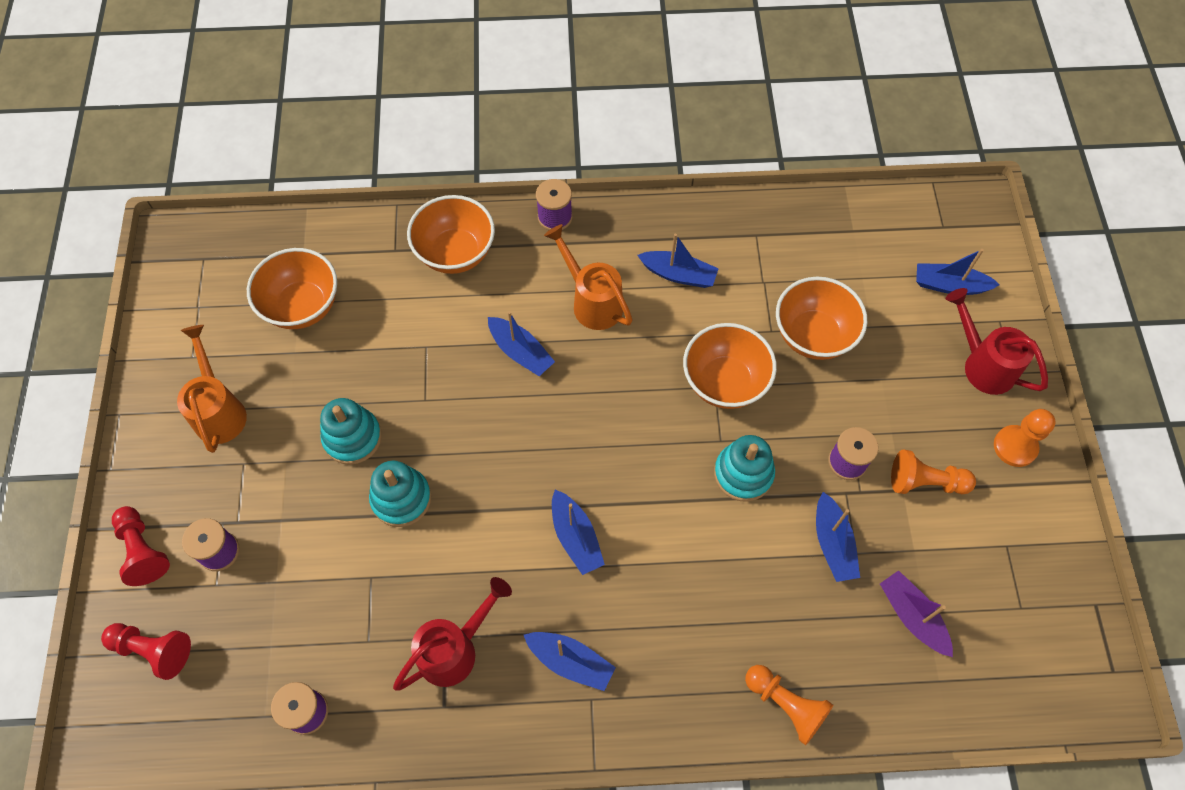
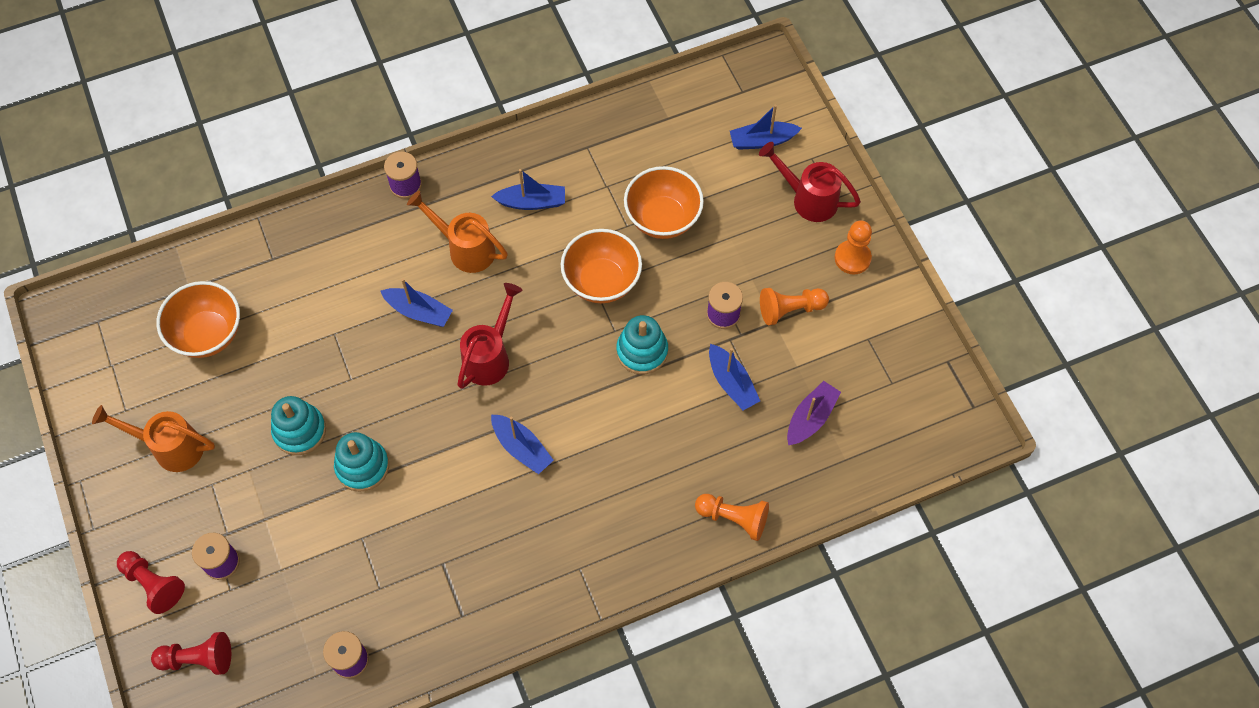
camera: 20 degrees left, 0 degrees up
orange watering can [177,325,247,453] -> orange watering can turned 45 degrees counterclockwise [92,405,215,472]
red watering can [393,577,512,691] -> red watering can moved to [457,283,523,389]
orange bowl [407,195,495,274] -> none
blue boat [524,632,616,691] -> none
purple boat [880,570,953,657] -> purple boat turned 90 degrees clockwise [787,381,841,445]

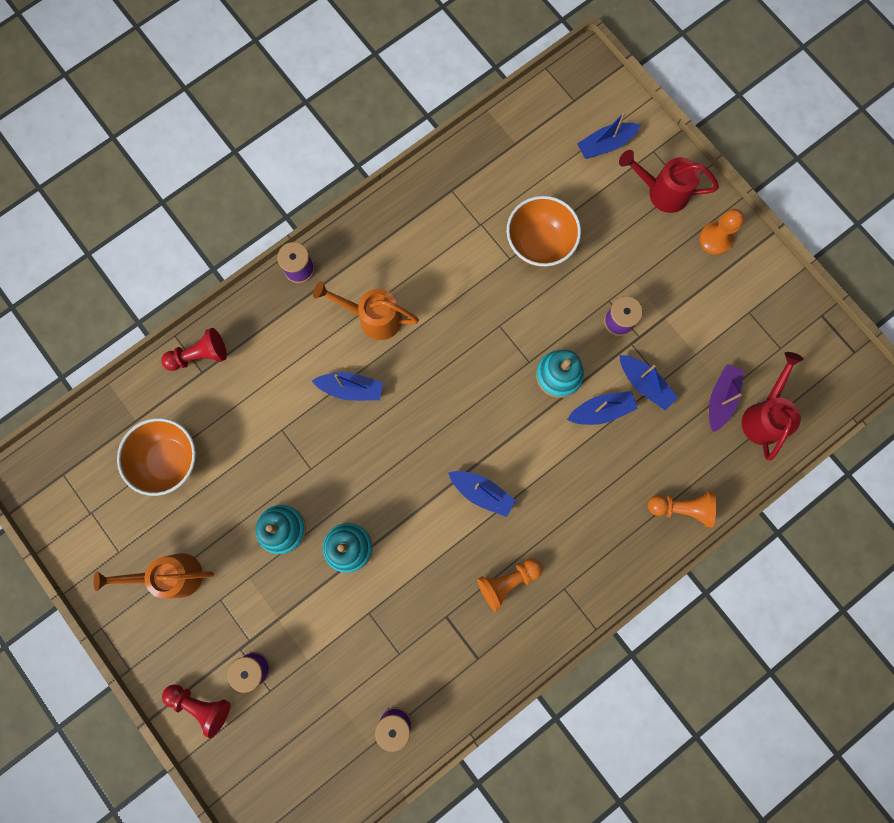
camera: 15 degrees left, 15 degrees up
red pawn [151,632,231,675] -> red pawn moved to [161,328,227,371]
red watering can [457,283,523,389] -> red watering can moved to [742,352,804,461]
blue boat [491,169,565,210] -> blue boat moved to [567,391,638,425]
orange bowl [561,229,642,303] -> none
orange pawn [760,288,829,325] -> orange pawn moved to [477,558,543,612]

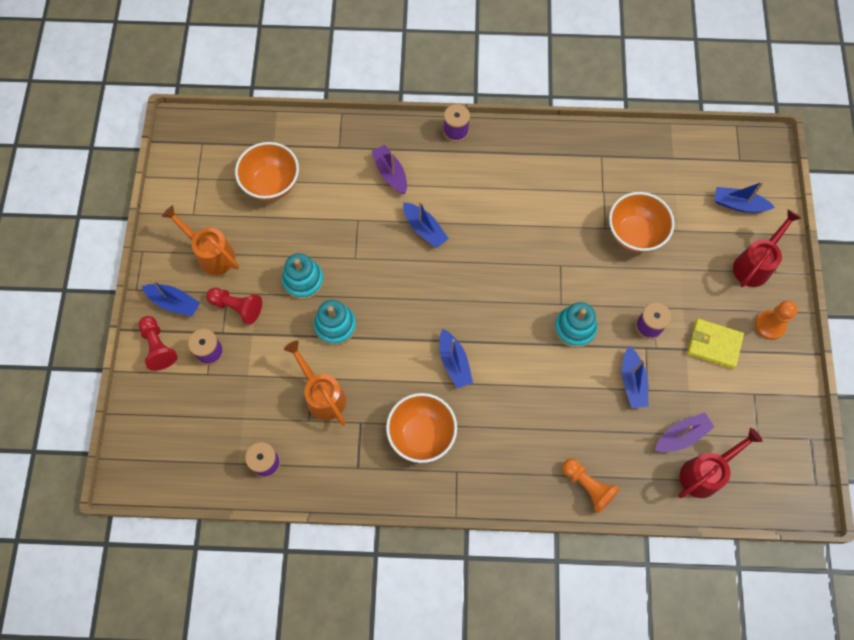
camera: 40 degrees right, 10 degrees down
red pawn [161,328,227,371] -> red pawn moved to [206,288,262,324]
orange watering can [313,281,419,340] -> orange watering can moved to [284,340,346,426]
orange pawn [477,558,543,612] -> orange bowl [386,393,457,463]
blue boat [567,391,638,425] -> blue boat moved to [142,280,200,316]
red watering can [619,150,719,213] -> red watering can turned 75 degrees clockwise [733,210,801,287]
none -> purple boat [371,145,407,194]
none -> yellow wallet [687,319,744,369]

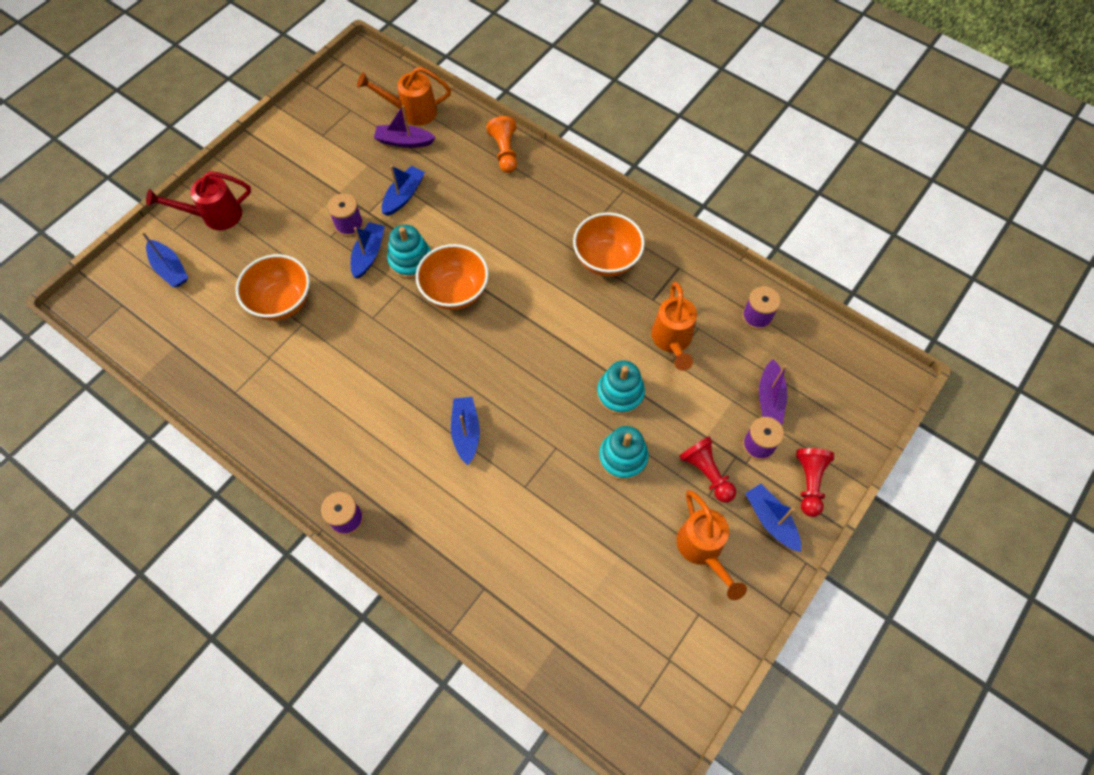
camera: 145 degrees left, 5 degrees down
orange bowl [235,142,299,201] -> orange bowl moved to [416,244,489,310]
purple boat [371,145,407,194] -> purple boat moved to [759,359,787,425]
blue boat [439,329,473,389] -> blue boat moved to [351,222,385,279]
red watering can [678,428,763,498] -> orange watering can [357,67,451,126]
yellow wallet [687,319,744,369] -> none
orange pawn [755,301,797,340] -> none

